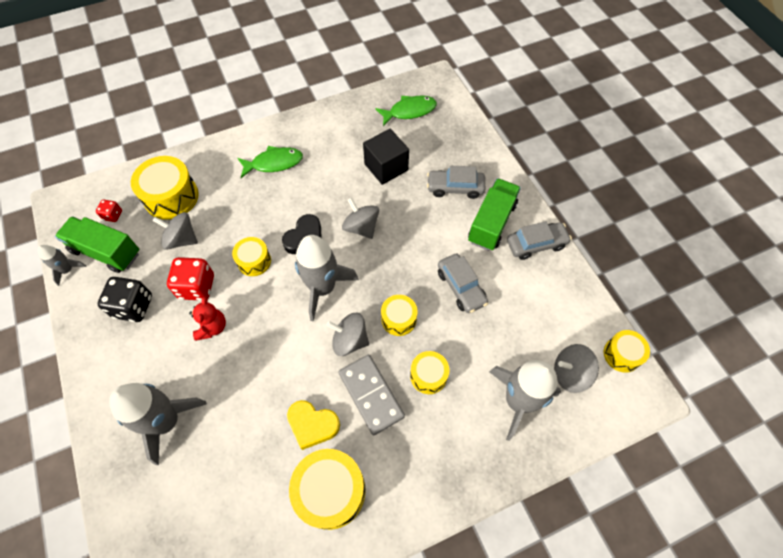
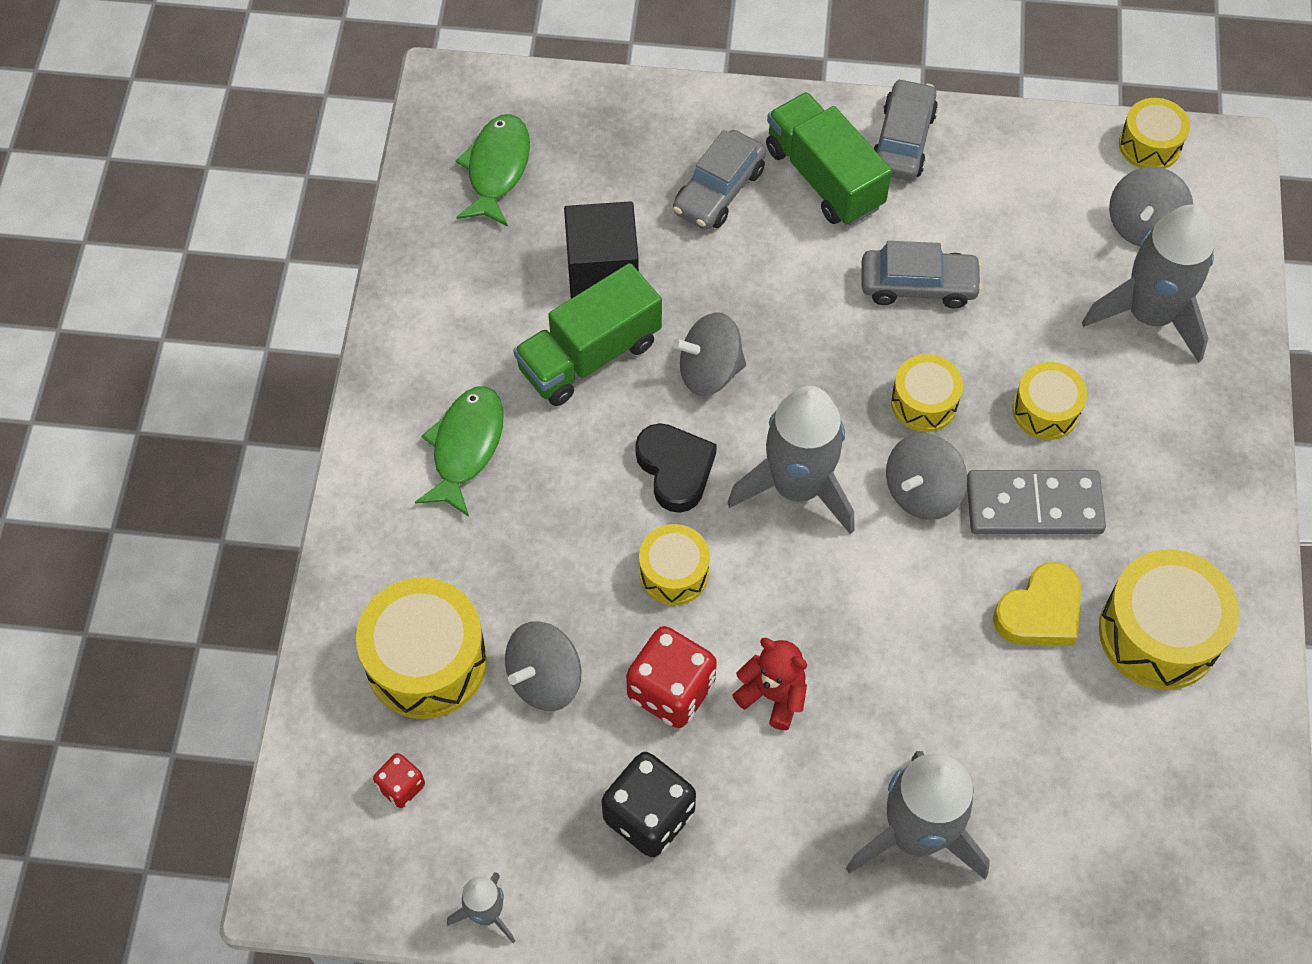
camera: 60 degrees left, 0 degrees up
green truck [55,216,139,273] -> green truck moved to [513,263,662,406]

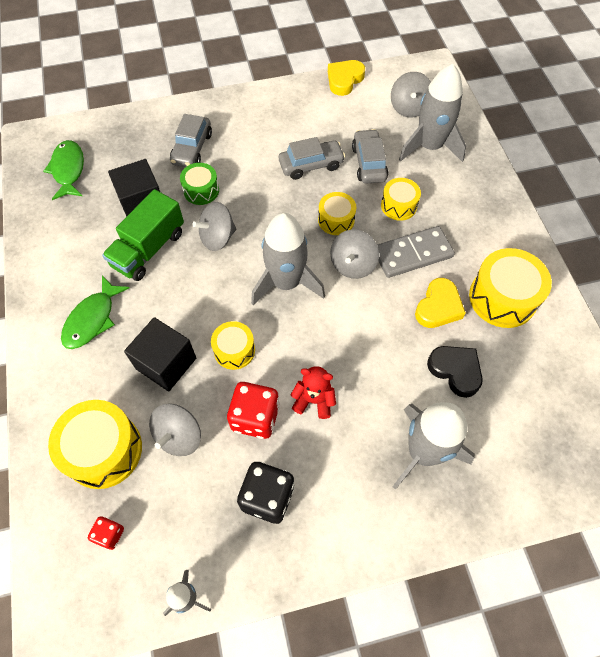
camera: 20 degrees left, 0 degrees up
green fish [415,386,504,517] -> green fish turned 150 degrees counterclockwise [61,275,129,349]
black heart [635,423,717,513] -> black heart moved to [427,346,483,398]
green truck [766,92,892,226] -> none
grey car [874,78,938,180] -> grey car moved to [352,129,388,183]
yellow drum [1119,98,1190,169] -> none
none -> black cube [124,317,196,391]
none -> green drum [180,163,219,205]
none -> yellow heart [328,60,365,96]

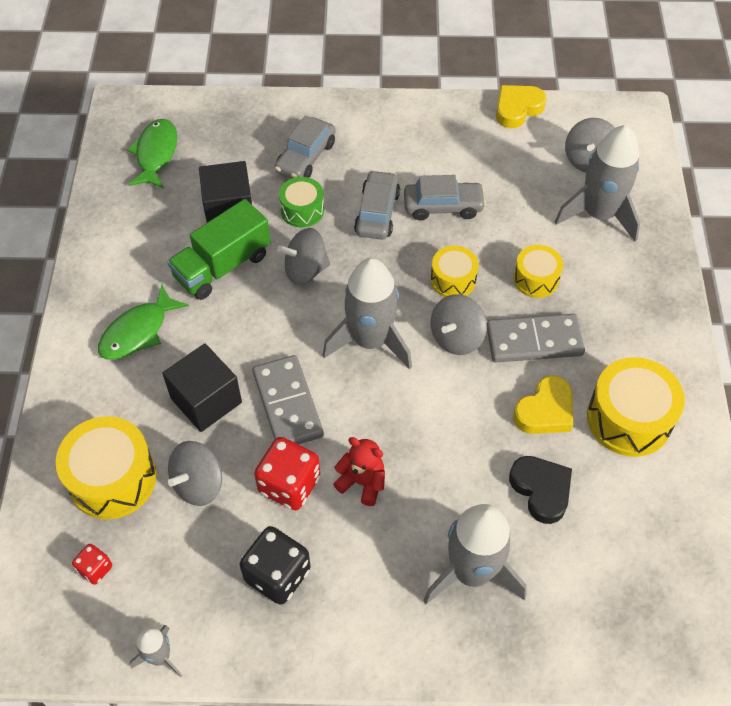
camera: 15 degrees right, 5 degrees down
yellow drum [211,321,255,370] -> grey domino [253,355,324,445]
grey car [352,129,388,183] -> grey car moved to [354,170,400,240]

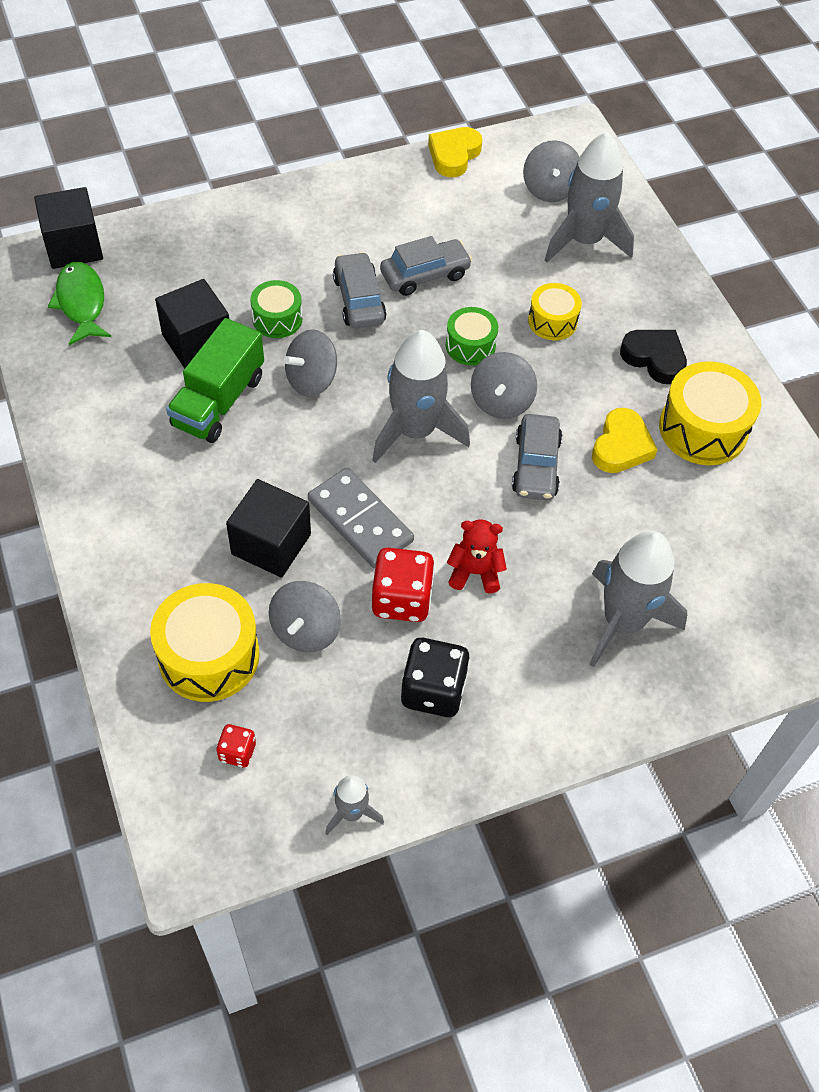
camera: 25 degrees left, 0 degrees up
green fish [98,285,189,360] -> none
grey car [275,115,335,179] -> grey car moved to [512,414,563,500]
yellow drum [431,246,479,297] -> green drum [446,307,498,365]
grey domino [487,314,585,362] -> none
black heart [509,456,572,524] -> black heart moved to [620,330,687,384]
none -> black cube [34,187,103,269]

